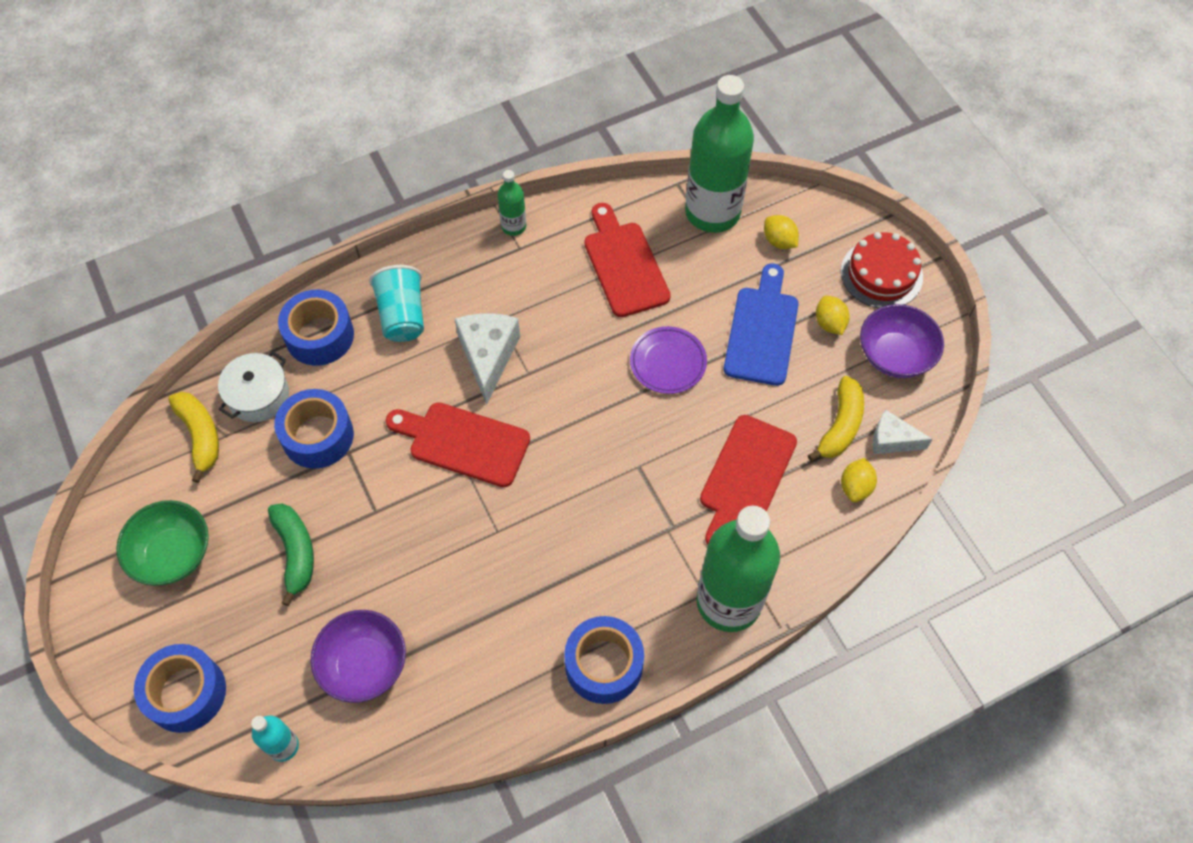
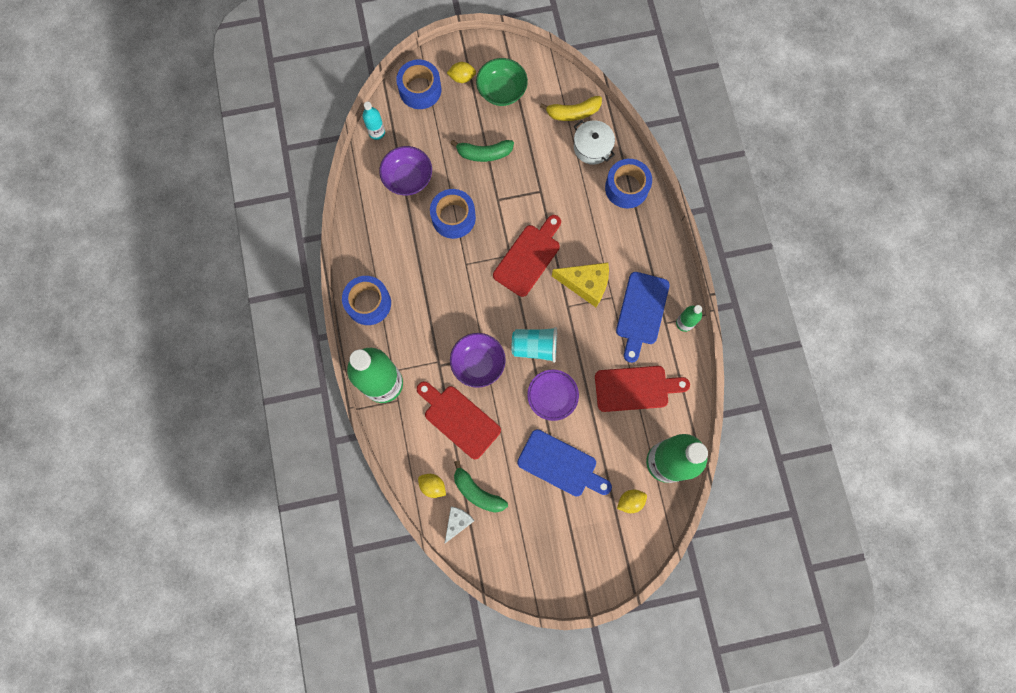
camera: 105 degrees right, 15 degrees up
blue tape [274,389,354,469] -> blue tape moved to [430,189,476,239]
turquoise cup [369,265,424,342] -> turquoise cup moved to [512,327,557,363]
white cheese [455,313,520,405] -> yellow cheese [552,263,609,307]
yellow banana [808,376,864,462] -> green banana [454,460,508,513]
yellow lemon [816,296,850,335] -> yellow lemon moved to [447,62,476,83]
red cake [841,232,923,308] -> none
purple bowl [860,304,944,378] -> purple bowl moved to [450,333,506,388]
none -> blue cutting board [616,272,670,363]

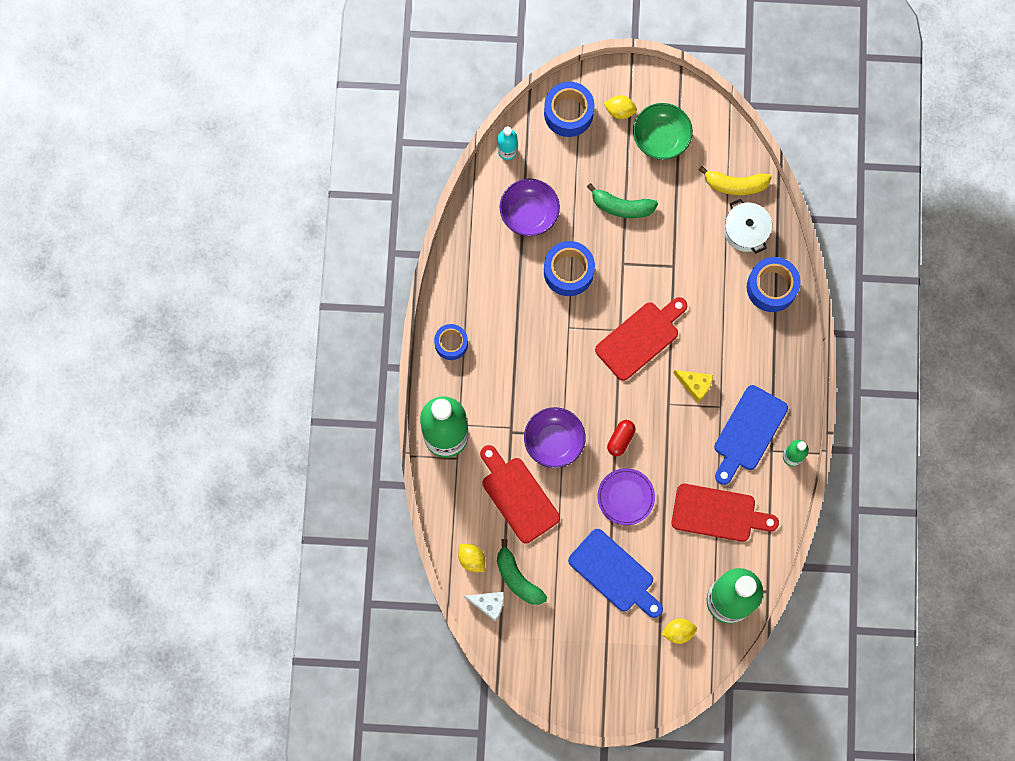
camera: 15 degrees right, 0 degrees up
blue tape [342,276,391,325] -> blue tape [434,324,468,360], size x0.66
white cheese [445,506,475,543] -> white cheese turned 60 degrees clockwise [464,592,504,622]
turquoise cup [512,327,557,363] -> red capsule [607,420,635,456]
yellow cheese [552,263,609,307] -> yellow cheese [674,370,713,403], size x0.62

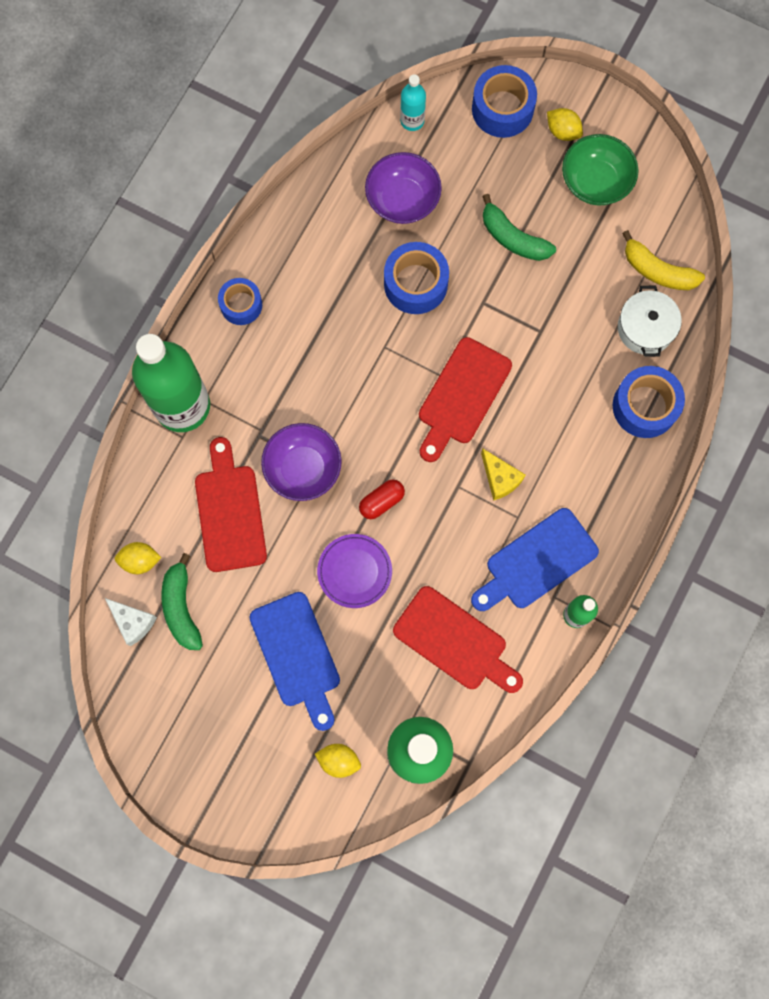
camera: 25 degrees right, 0 degrees up
yellow lemon [458,544,485,572] -> yellow lemon turned 75 degrees counterclockwise [115,542,161,574]
red cutting board [595,297,687,381] -> red cutting board turned 135 degrees clockwise [419,337,512,462]

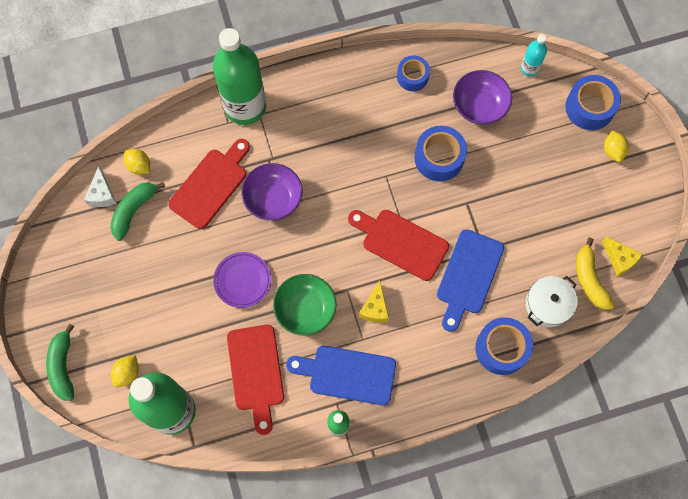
camera: 45 degrees right, 5 degrees down
blue tape [218,278,262,325] -> blue tape moved to [397,55,430,91]
blue cutting board [249,592,340,731] -> blue cutting board moved to [437,229,504,332]
yellow lemon [315,744,361,778] -> yellow lemon turned 60 degrees clockwise [111,355,139,387]
red capsule [359,479,405,519] -> none
red cutting board [419,337,512,462] -> red cutting board turned 45 degrees clockwise [348,210,449,281]
green banana [482,194,556,261] -> green banana moved to [46,324,75,401]
green bowl [562,134,639,206] -> green bowl moved to [273,274,337,336]
none -> yellow cheese [602,236,642,277]

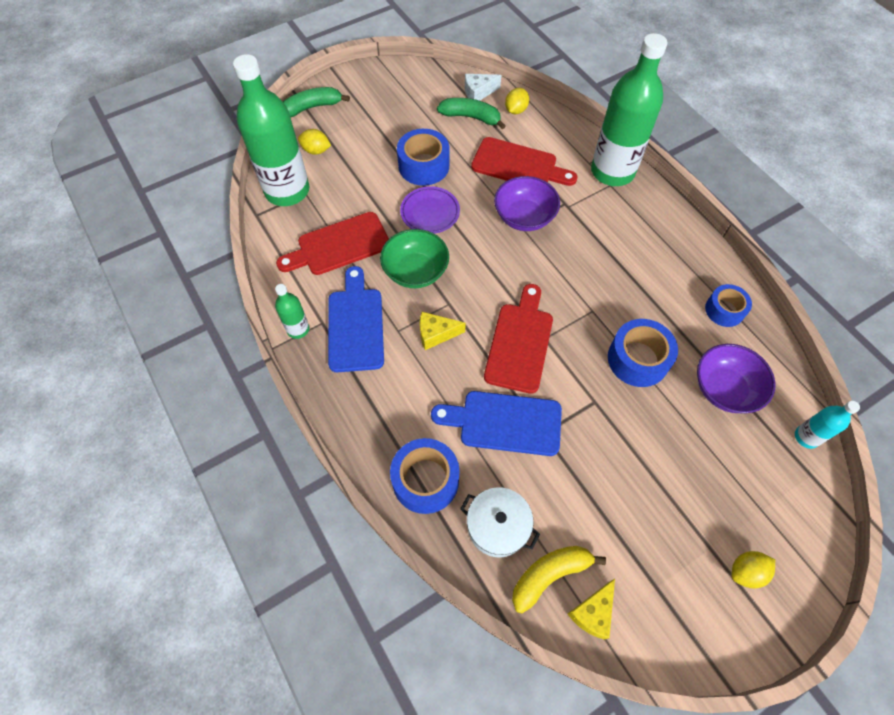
camera: 75 degrees right, 10 degrees down
blue tape [565,75,621,130] -> blue tape moved to [397,129,450,186]

